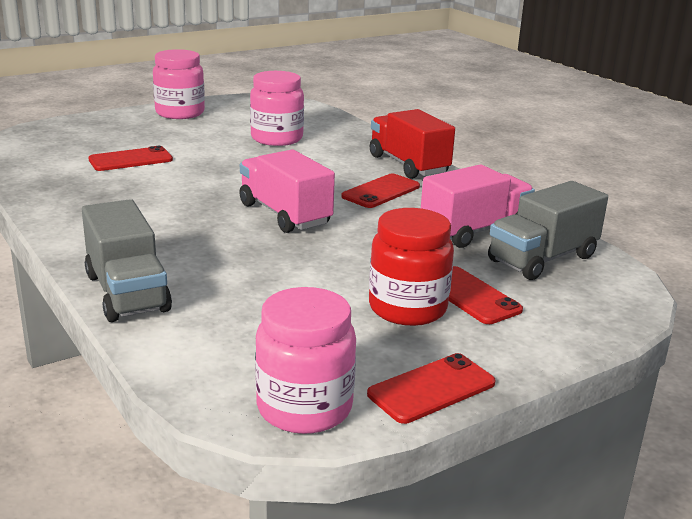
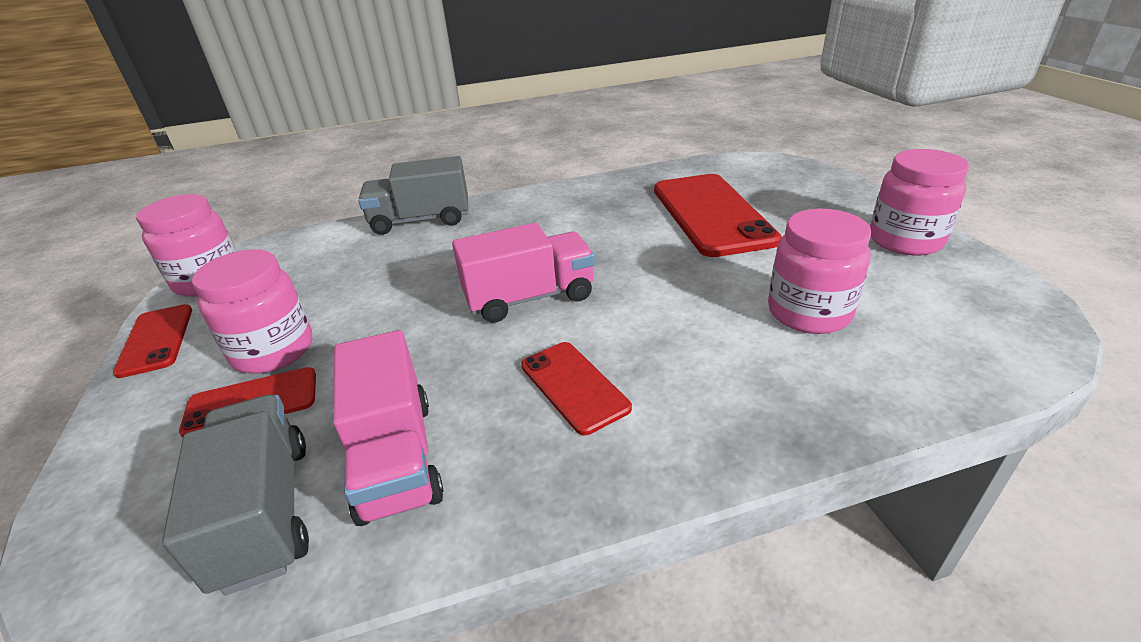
camera: 110 degrees right, 10 degrees up
red phone [88,146,173,171] -> red phone [654,174,782,257], size x1.86
red jar [369,208,454,326] -> pink jar [192,249,312,374]
red truck [370,109,455,179] -> none

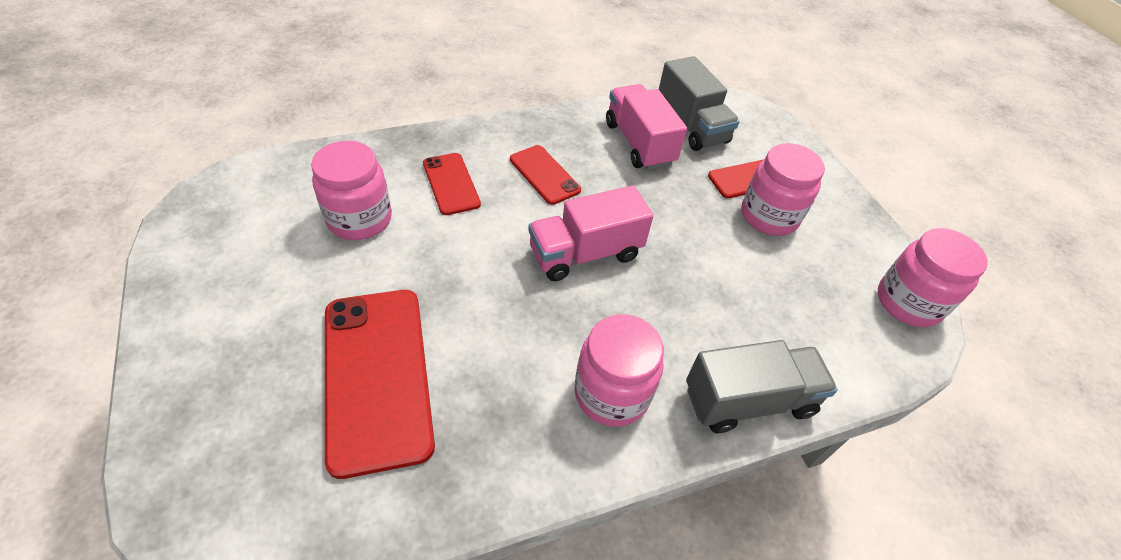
camera: 170 degrees right, 15 degrees up
red phone [113,304,192,378] -> red phone moved to [423,153,481,215]
pink jar [870,149,969,255] -> pink jar moved to [575,314,664,427]

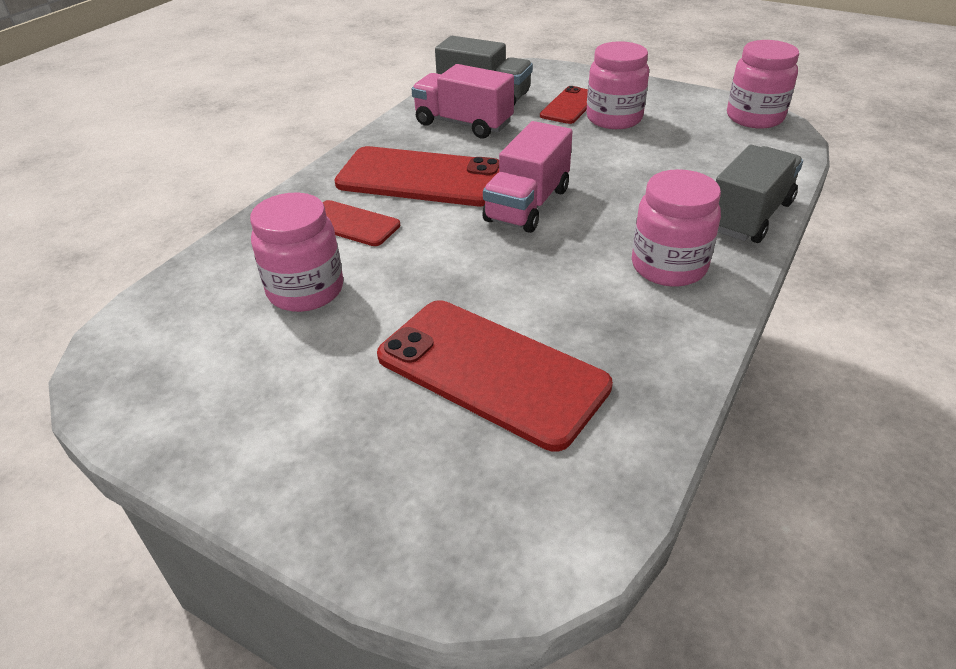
camera: 35 degrees left, 10 degrees down
red phone [510,145,581,205] -> red phone [334,146,499,206], size x1.86

